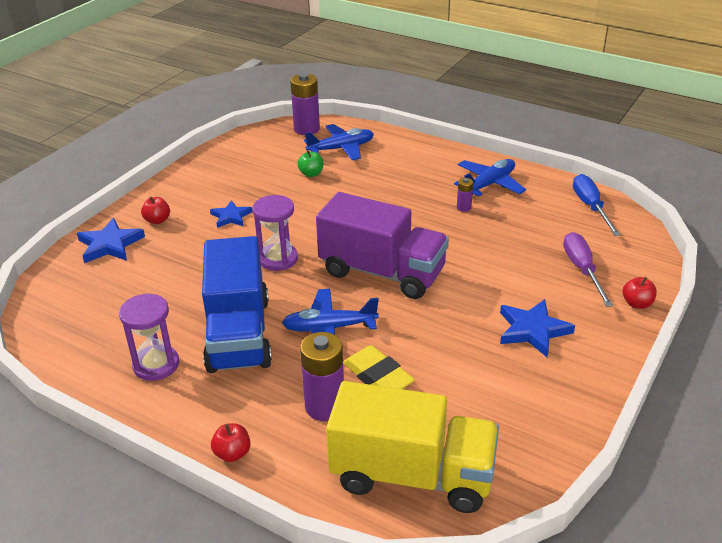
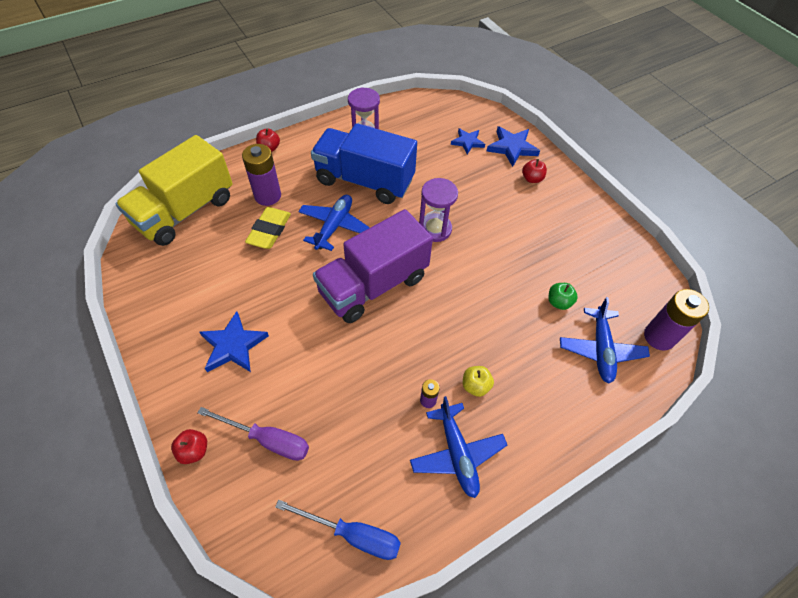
camera: 115 degrees right, 20 degrees up
blue star [210,200,252,228] -> blue star moved to [451,128,485,154]
yellow eraser [343,345,415,389] -> yellow eraser turned 60 degrees counterclockwise [245,207,291,249]
none -> yellow apple [463,366,494,397]

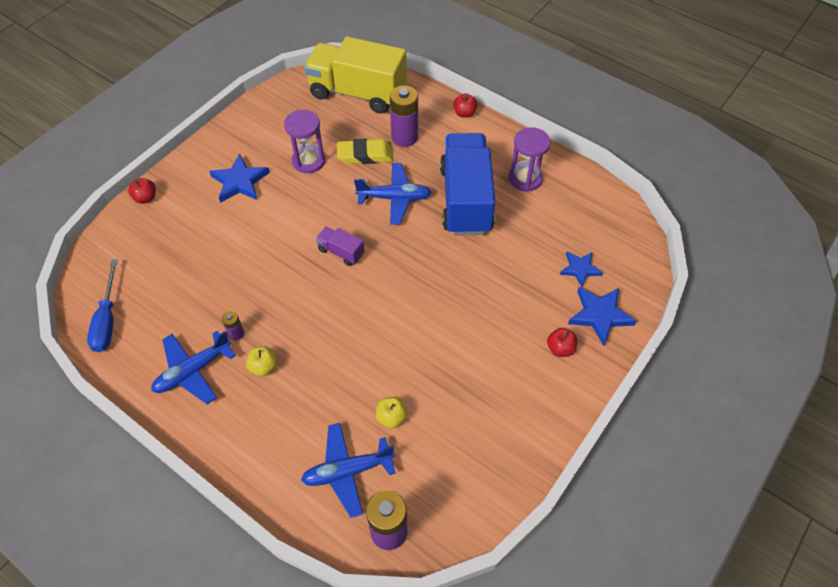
camera: 70 degrees right, 0 degrees up
purple screwdriver [197,407,309,461] -> none
purple truck [313,209,433,323] -> purple truck [316,227,365,266], size x0.42
purple hourglass [419,178,458,242] -> purple hourglass moved to [284,110,325,173]
green apple [548,283,578,310] -> yellow apple [376,397,407,428]

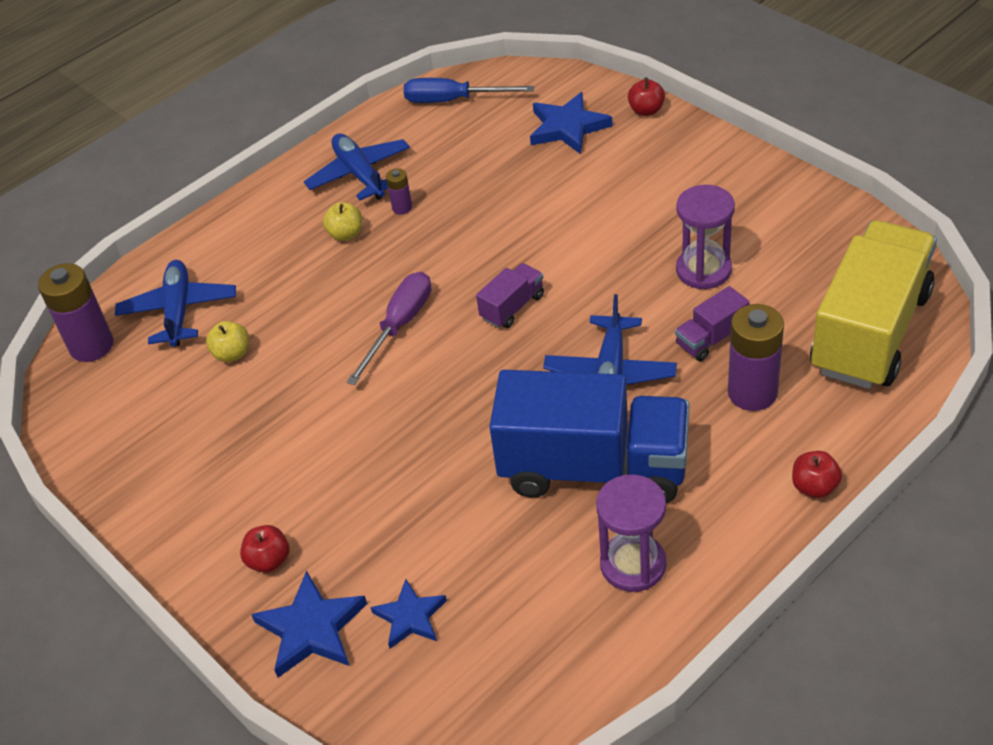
camera: 105 degrees right, 10 degrees down
blue star [209,154,270,203] -> blue star moved to [530,92,613,154]
yellow eraser [337,139,393,164] -> purple truck [675,286,750,361]
none -> purple screwdriver [346,272,431,385]

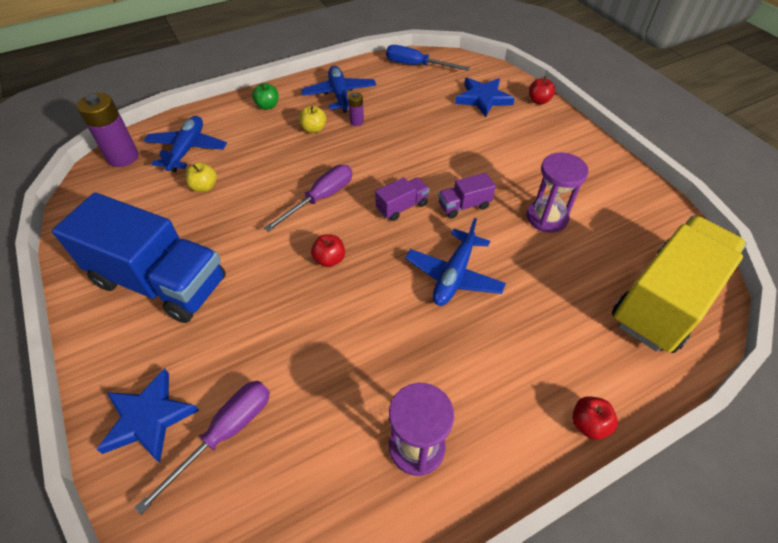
camera: 10 degrees right, 5 degrees up
red apple [240,525,289,573] -> red apple moved to [311,234,345,267]
blue star [370,579,447,649] -> purple screwdriver [135,381,270,515]
blue truck [489,370,689,503] -> blue truck moved to [52,193,226,323]
purple truck [675,286,750,361] -> purple truck moved to [438,173,496,219]
purple battery [728,304,784,411] -> none
none -> green apple [252,83,279,110]

